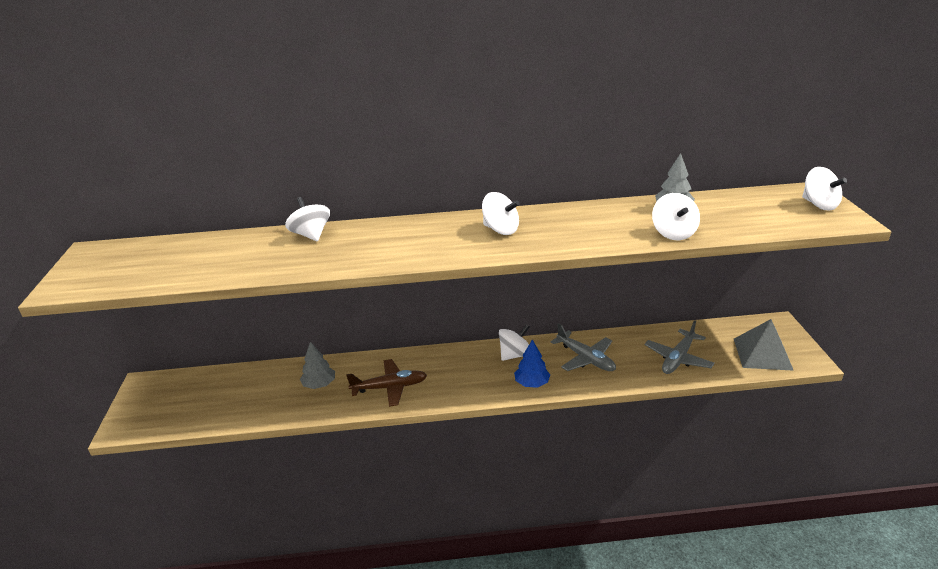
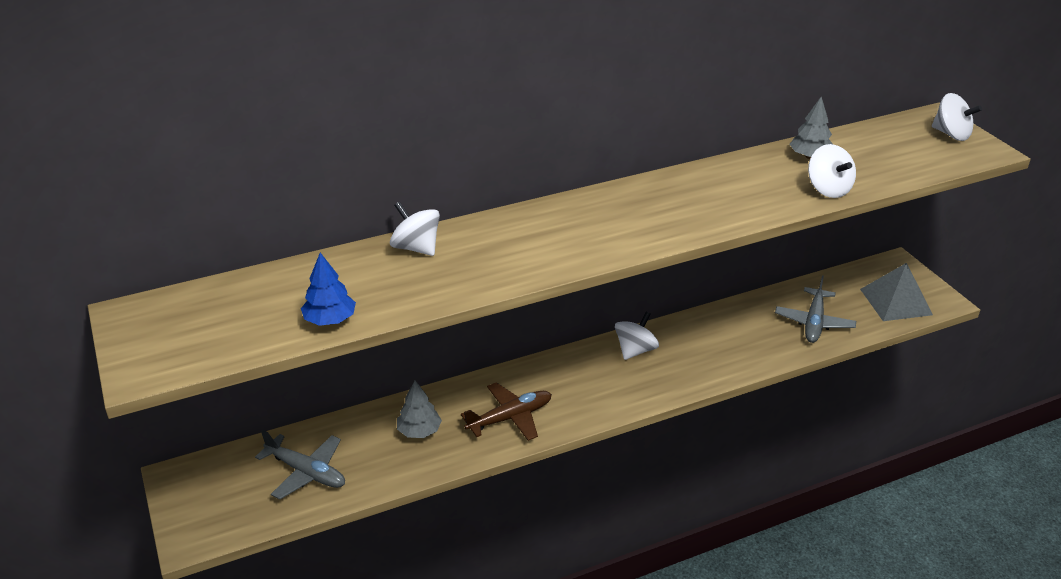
camera: 20 degrees left, 5 degrees up
white spinning top [482,192,519,235] -> none
blue tree [514,339,550,388] -> blue tree moved to [301,253,356,326]
grey plane [551,323,616,371] -> grey plane moved to [255,430,345,500]

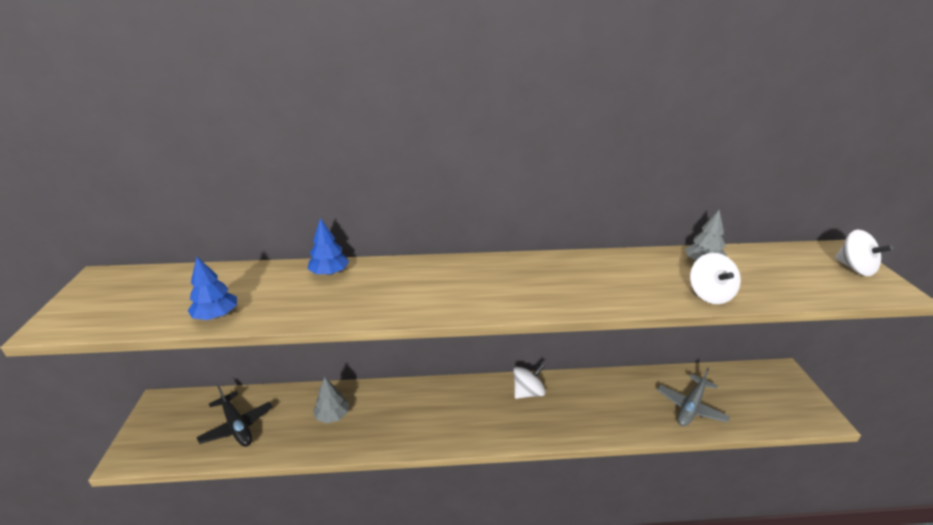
camera: 20 degrees right, 5 degrees down
grey plane [255,430,345,500] -> black plane [196,385,272,447]
white spinning top [390,202,440,256] -> blue tree [308,218,349,275]
brown plane [461,382,552,441] -> none
grey pyramid [860,263,933,321] -> none

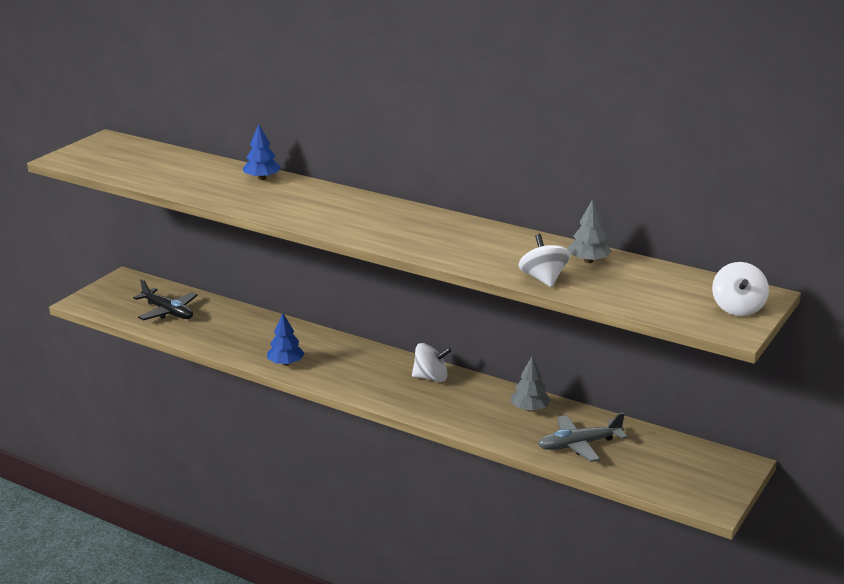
camera: 35 degrees right, 5 degrees down
blue tree [188,257,237,320] -> blue tree moved to [267,313,305,366]
black plane [196,385,272,447] -> black plane turned 45 degrees counterclockwise [133,279,198,320]
grey tree [313,377,349,423] -> grey tree moved to [511,357,551,412]
white spinning top [690,253,741,304] -> white spinning top turned 135 degrees clockwise [518,234,571,287]

